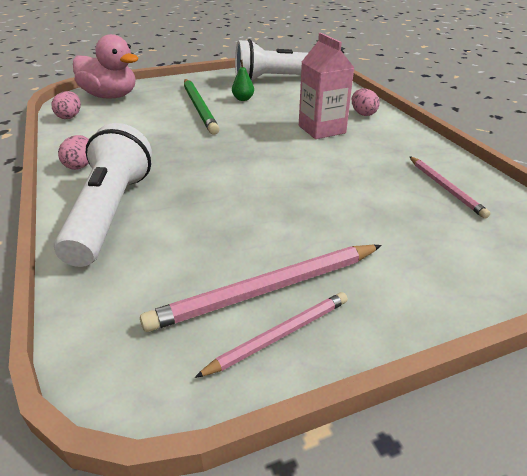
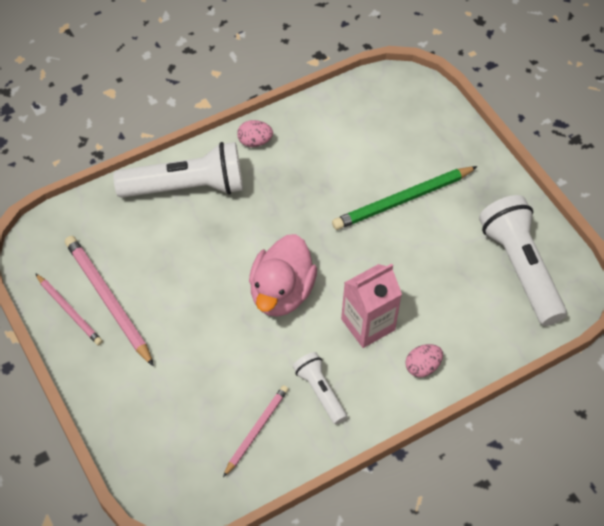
camera: 80 degrees right, 20 degrees up
pink egg [51,91,81,119] -> none
pink duck [73,34,139,99] -> pink duck moved to [249,234,317,317]
green pear [232,60,254,101] -> none
pink pencil [409,156,490,218] -> pink pencil turned 150 degrees clockwise [223,385,288,477]
none -> white flashlight [293,352,347,425]

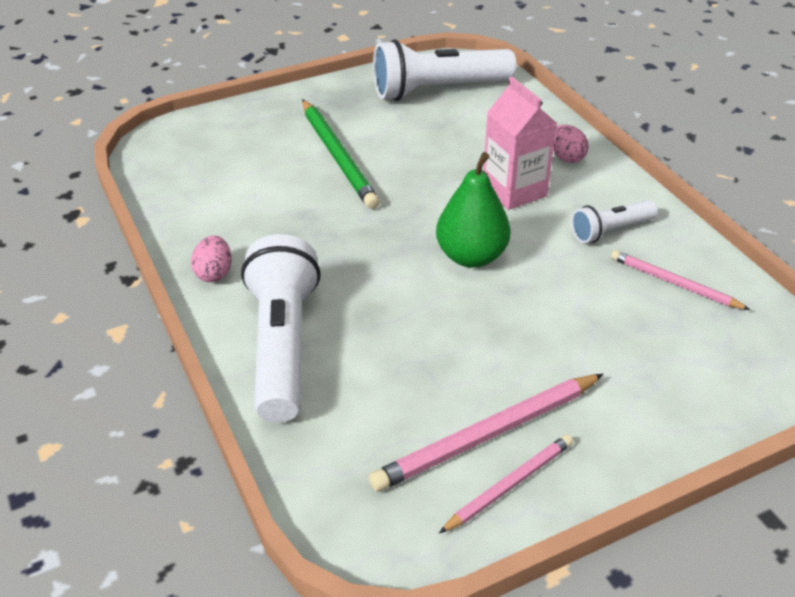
camera: 85 degrees left, 15 degrees down
pink duck [249,234,317,317] -> green pear [436,152,511,268]

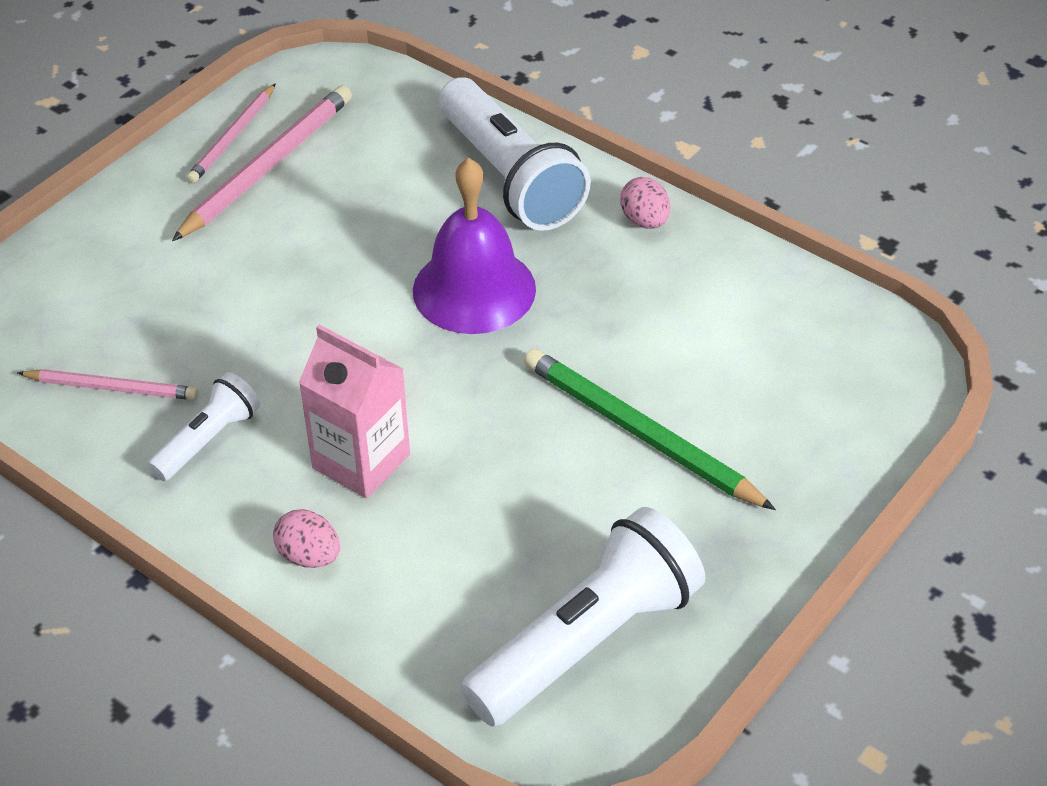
camera: 155 degrees right, 5 degrees up
green pear [436,152,511,268] -> none
none -> purple bell [413,158,536,334]

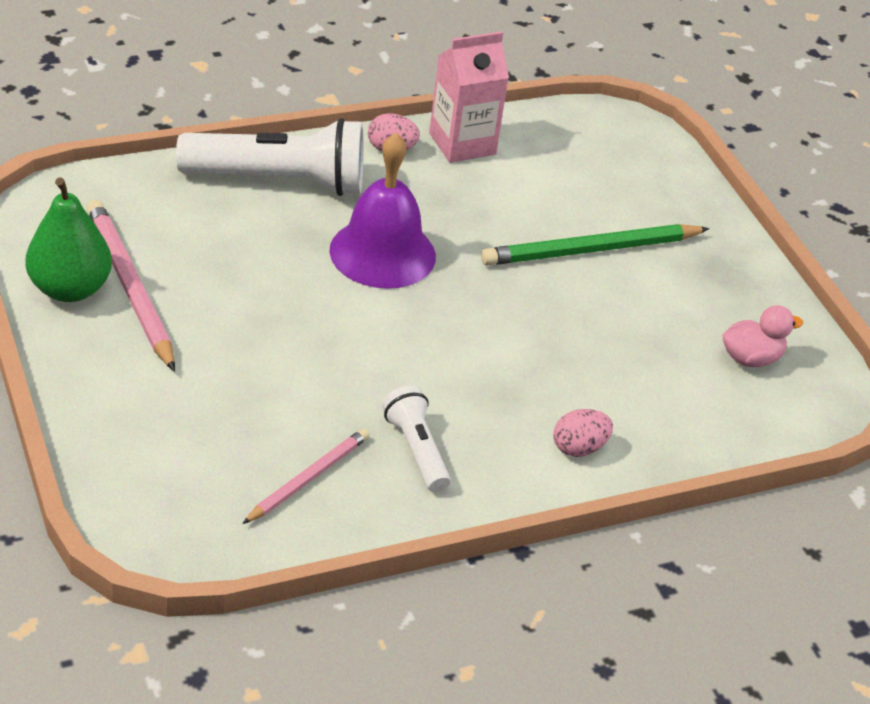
camera: 65 degrees left, 5 degrees down
pink pencil [186,83,276,183] -> green pear [26,177,112,302]
pink carton [299,324,410,499] -> pink carton moved to [429,31,509,163]
white flashlight [460,507,706,727] -> pink duck [723,305,803,367]

